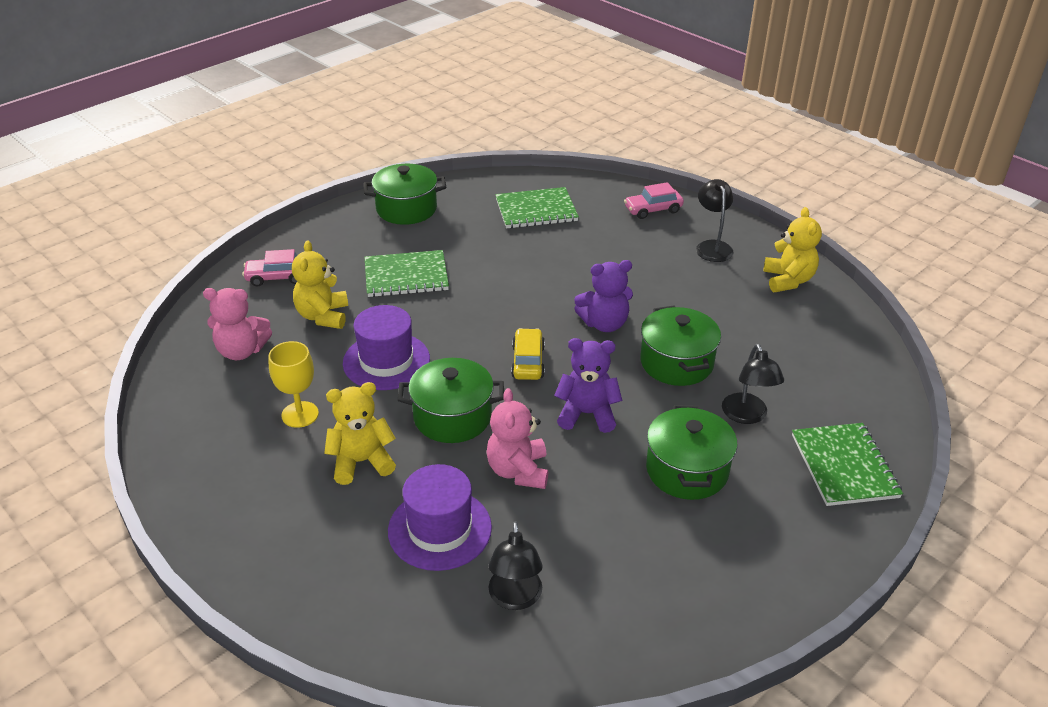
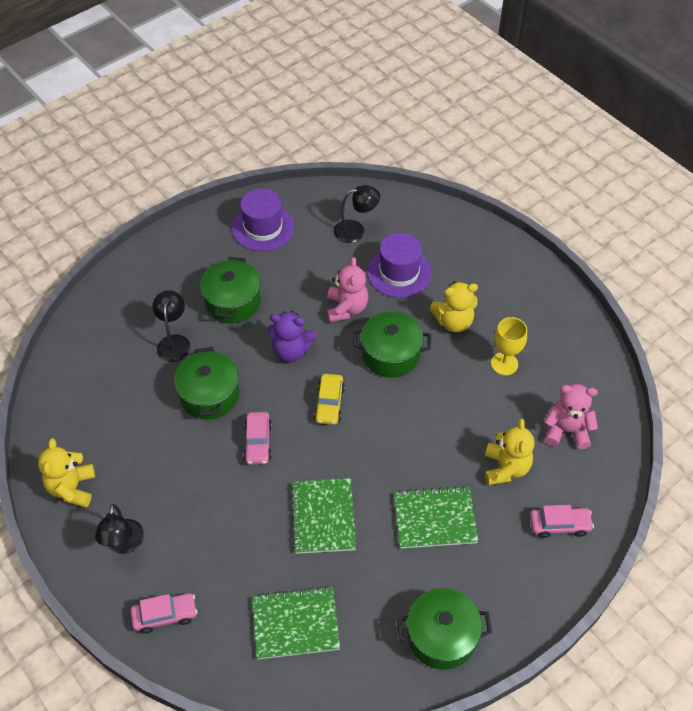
camera: 175 degrees left, 15 degrees up
purple hat [343,305,430,390] -> purple hat moved to [232,188,295,251]
black lamp [488,521,543,610] -> black lamp turned 75 degrees clockwise [334,185,380,243]
purple teddy bear [574,260,633,332] -> pink car [243,412,272,465]
green notebook [792,423,903,506] -> green notebook moved to [291,478,356,554]

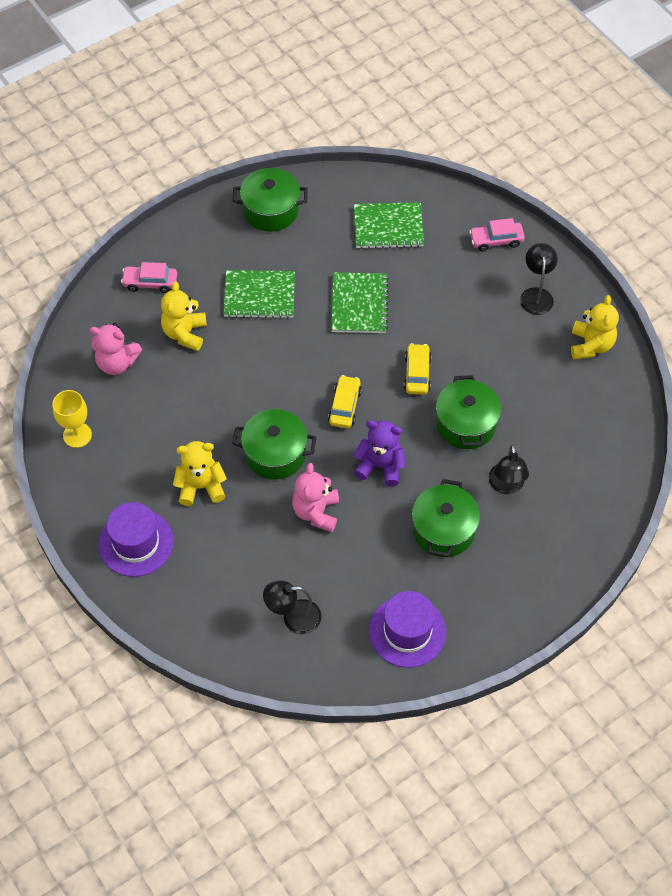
camera: 175 degrees left, 5 degrees up
pink car [243,412,272,465] -> yellow car [404,343,432,395]
purple hat [367,232,432,298] -> purple hat moved to [98,502,174,577]
yellow goblet [491,317,527,375] -> yellow goblet moved to [52,390,92,448]

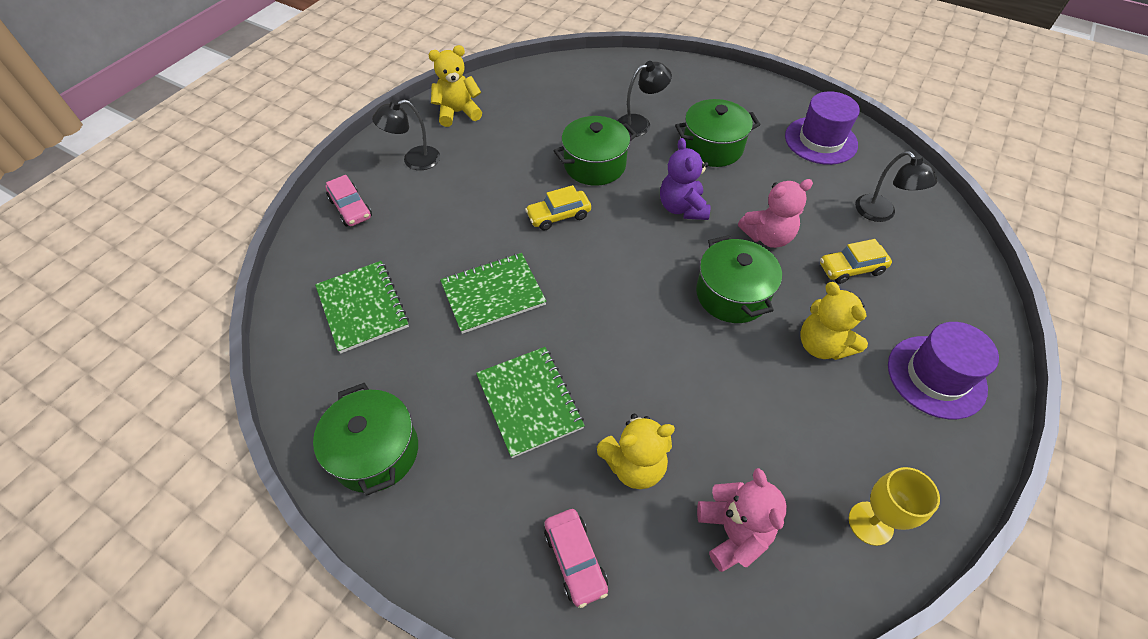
camera: 115 degrees left, 5 degrees down
yellow car [328,375,362,428] -> yellow car moved to [820,239,892,284]

